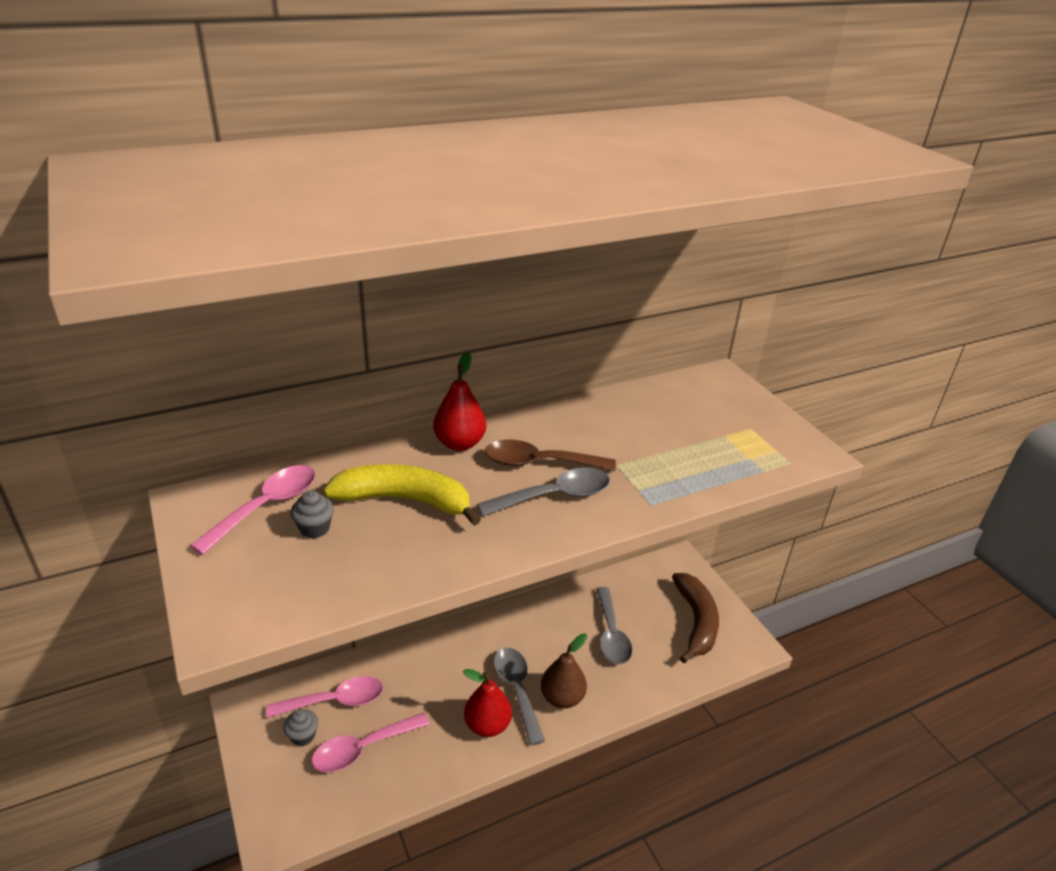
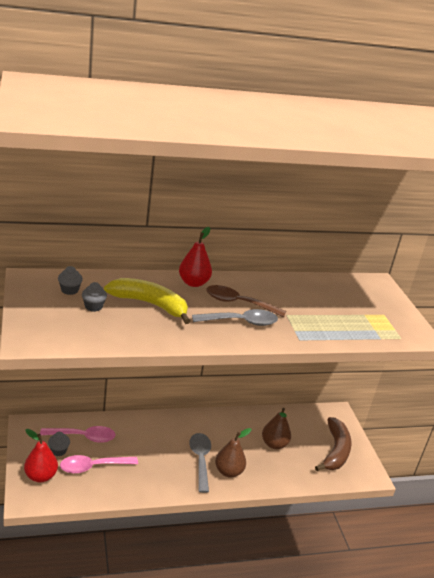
camera: 10 degrees right, 5 degrees down
pink spoon [190,465,316,555] -> grey cupcake [58,266,83,295]
red pear [463,669,512,737] -> red pear moved to [24,429,58,483]
grey spoon [596,587,632,665] -> brown pear [262,408,291,449]

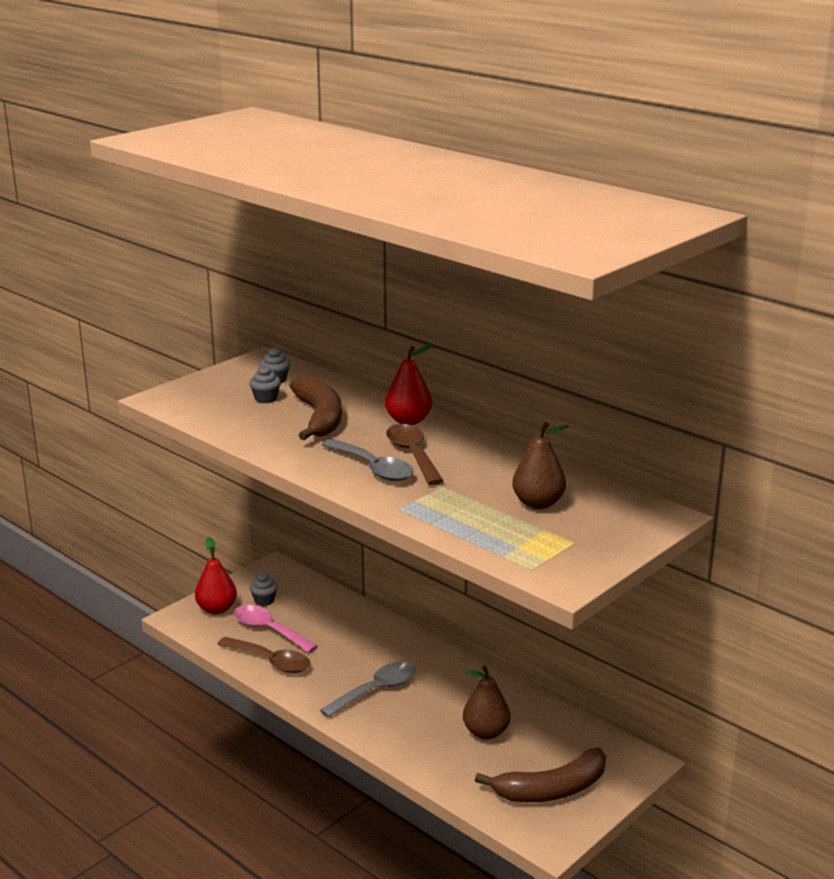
camera: 60 degrees right, 5 degrees down
pink spoon [40,426,116,443] -> none
yellow banana [104,278,190,324] -> brown banana [289,376,342,440]
brown pear [215,428,251,477] -> brown pear moved to [512,422,569,509]
none -> brown spoon [218,637,310,673]

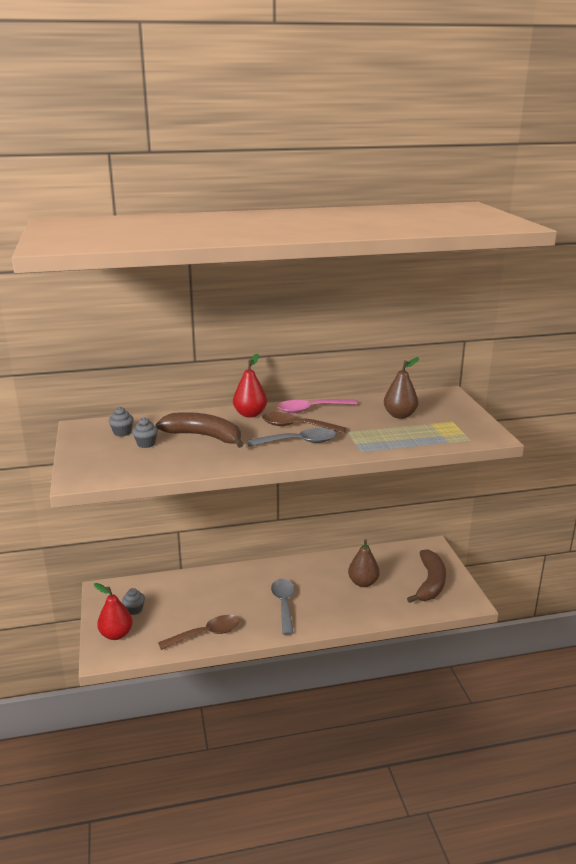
camera: 55 degrees left, 0 degrees up
pink spoon [234,605,317,653] -> pink spoon moved to [278,399,357,413]

